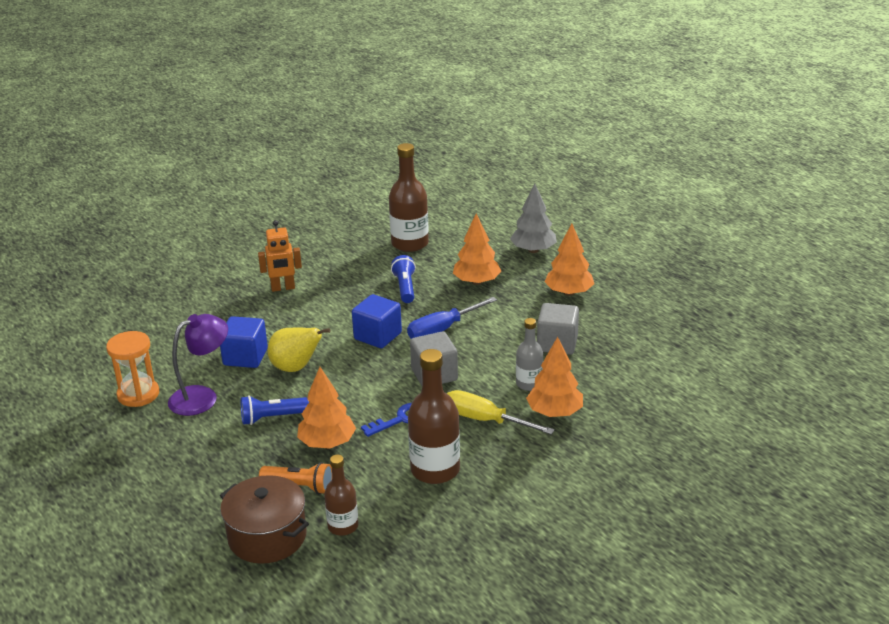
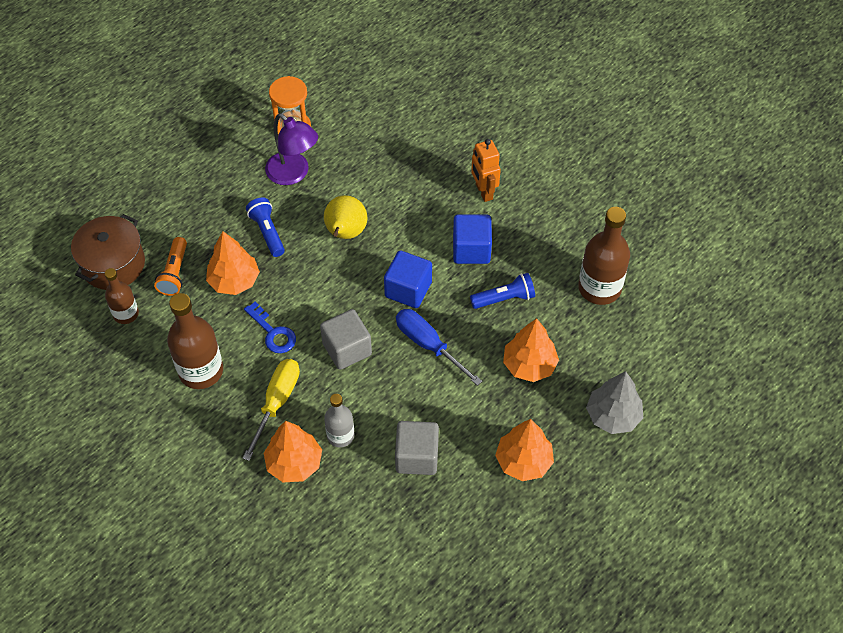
camera: 80 degrees right, 25 degrees up
blue cube [220,316,268,368] -> blue cube moved to [453,214,492,264]

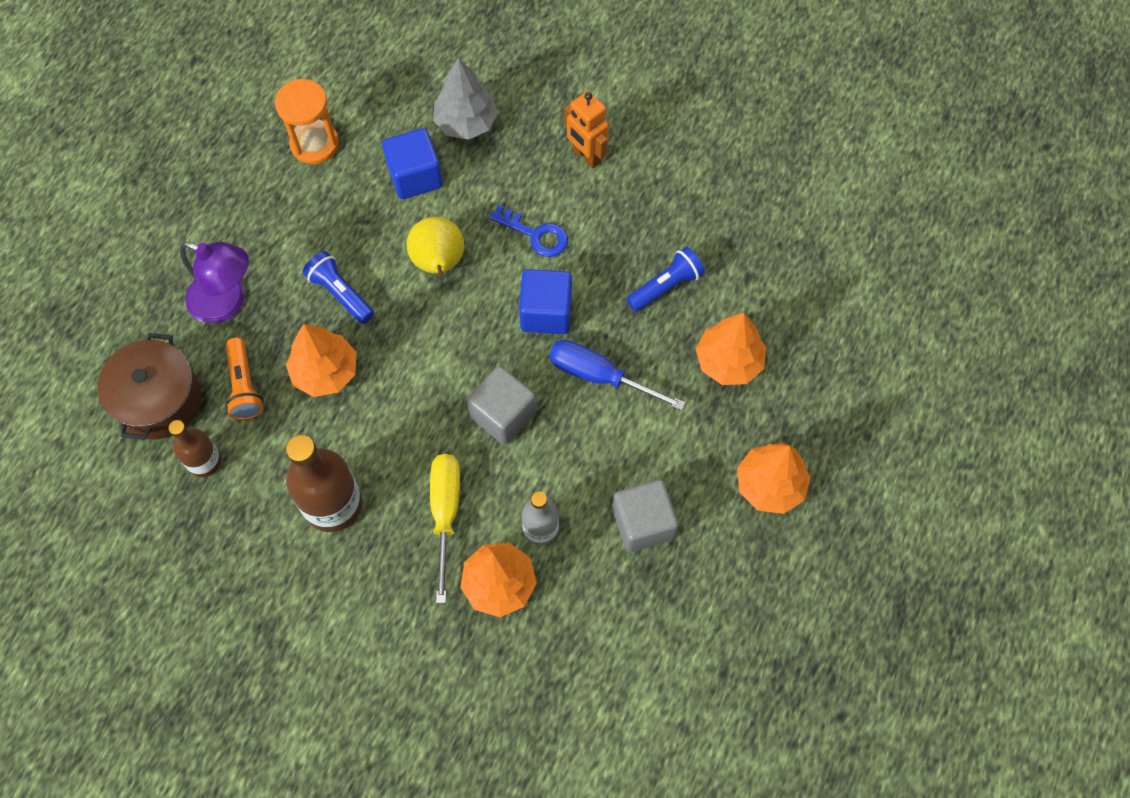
camera: 20 degrees left, 10 degrees up
blue key [244,301,296,353] -> blue key moved to [489,205,568,257]
purple lamp [265,113,318,185] -> purple lamp moved to [180,242,249,324]
blue cube [453,214,492,264] -> blue cube moved to [382,128,443,199]
brown bottle [578,207,630,305] -> none
grey tree [586,371,643,434] -> grey tree moved to [433,58,498,140]

